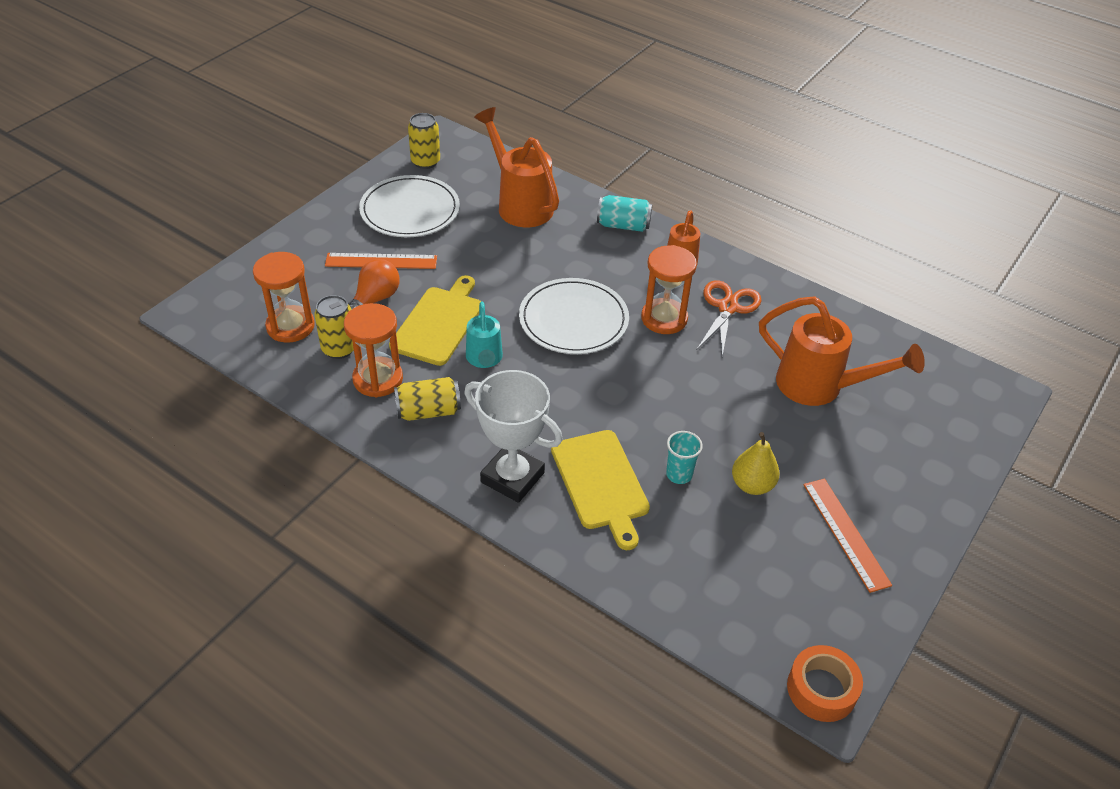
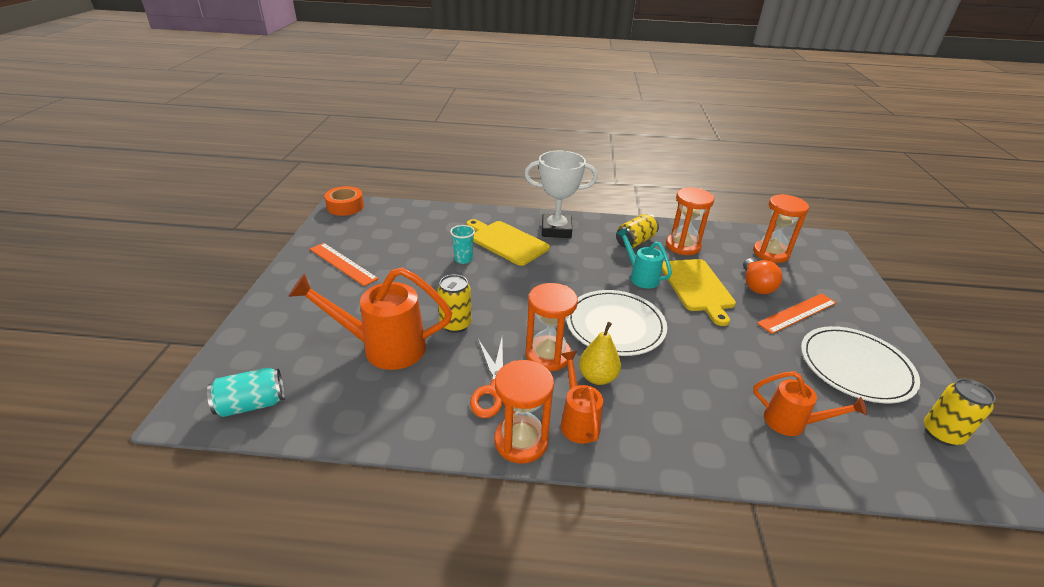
camera: 150 degrees right, 10 degrees down
yellow can [314,295,354,359] -> yellow can moved to [437,274,472,333]
orange watering can [474,107,559,227] -> orange watering can [753,371,867,436], size x0.58
turquoise can [597,195,652,232] -> turquoise can moved to [207,368,285,417]
yellow pear [732,432,780,495] -> yellow pear moved to [579,322,621,385]
none -> orange hourglass [495,360,554,463]

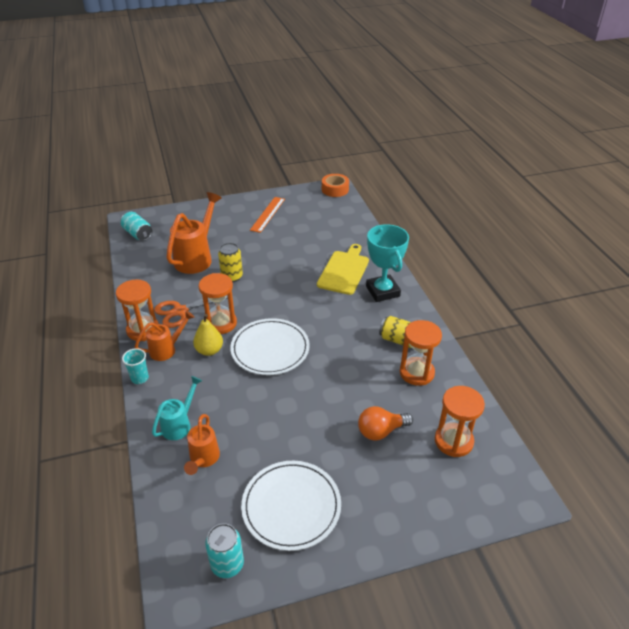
camera: 70 degrees right, 5 degrees up
orange watering can [288,267,452,370] -> orange watering can turned 45 degrees clockwise [166,192,222,274]
turquoise cup [450,225,475,264] -> turquoise cup moved to [122,348,149,384]
white trophy [524,151,598,238] -> turquoise trophy [366,224,409,302]
turquoise watering can [616,228,672,289] -> turquoise watering can moved to [152,376,202,440]
yellow cutting board [662,259,736,326] -> none
orange ruler [757,293,837,334] -> none
yellow can [924,378,996,446] -> turquoise can [205,523,244,578]

